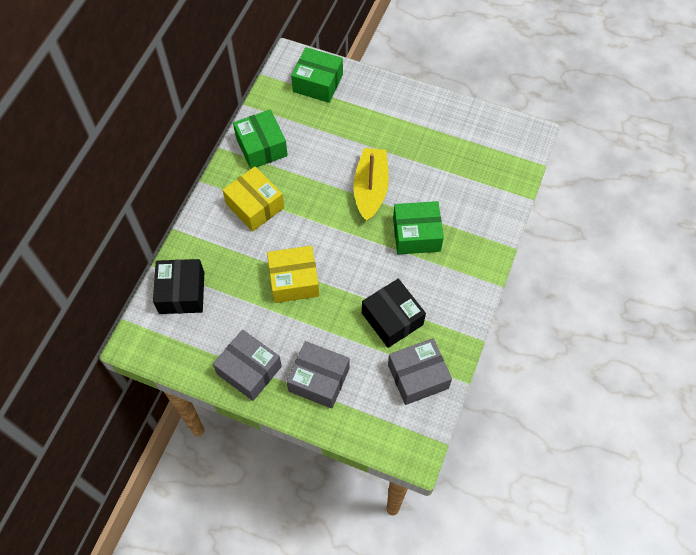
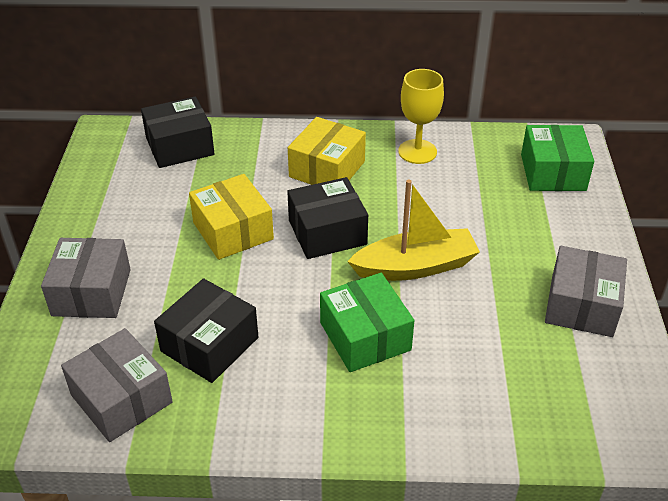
camera: 70 degrees right, 20 degrees down
grey box [213,330,282,401] -> grey box moved to [545,246,627,337]
green box [233,110,288,169] -> yellow goblet [398,69,444,164]
none -> black box [287,177,368,259]

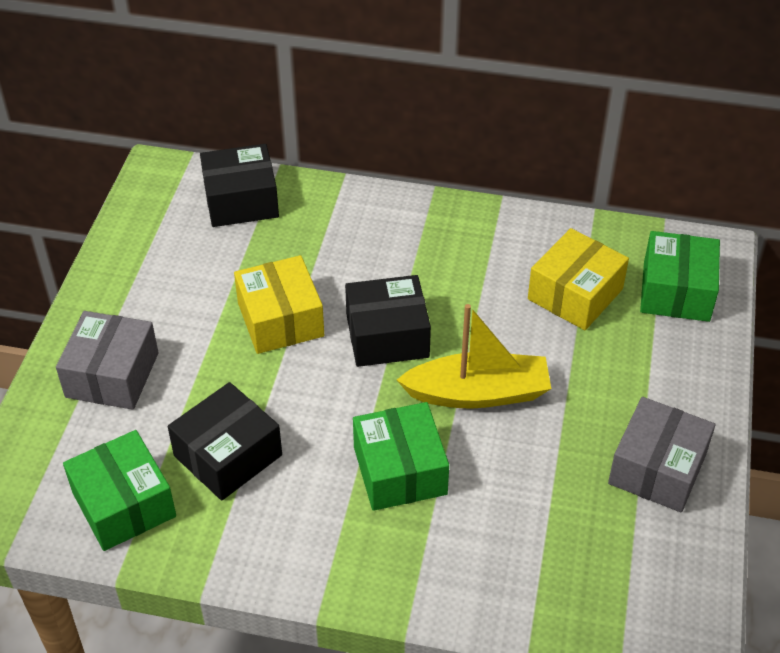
camera: 10 degrees right, 5 degrees up
grey box [61,328,173,442] -> green box [63,430,176,551]
yellow box [288,117,366,185] -> yellow box moved to [528,228,629,330]
yellow goblet [398,69,444,164] -> none

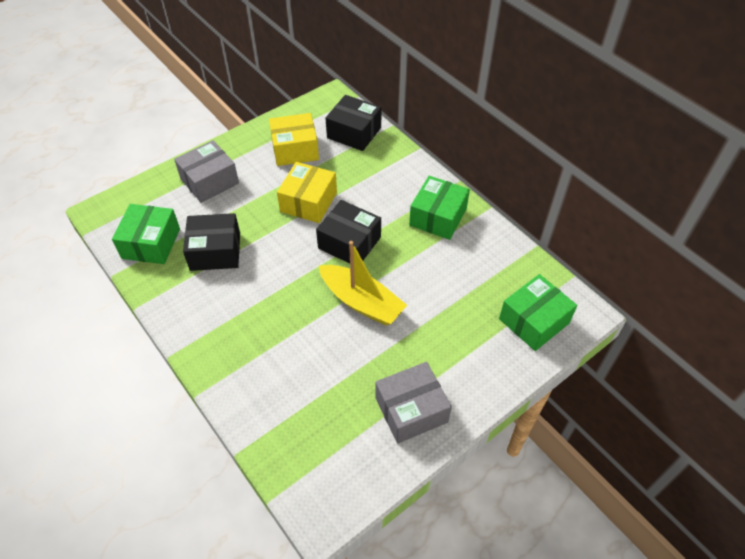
camera: 40 degrees right, 5 degrees up
green box [353,402,449,511] -> green box moved to [409,176,470,240]
yellow box [528,228,629,330] -> yellow box moved to [269,113,319,166]

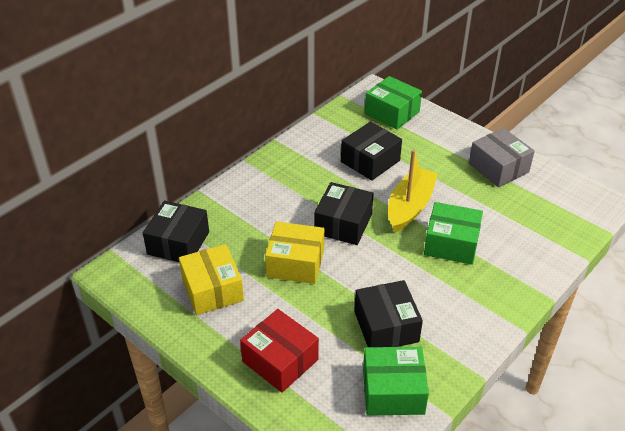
camera: 100 degrees left, 10 degrees down
grey box [174,140,239,203] -> red box [240,309,319,393]
green box [409,176,470,240] -> green box moved to [424,202,483,265]
none -> black box [341,121,402,181]

